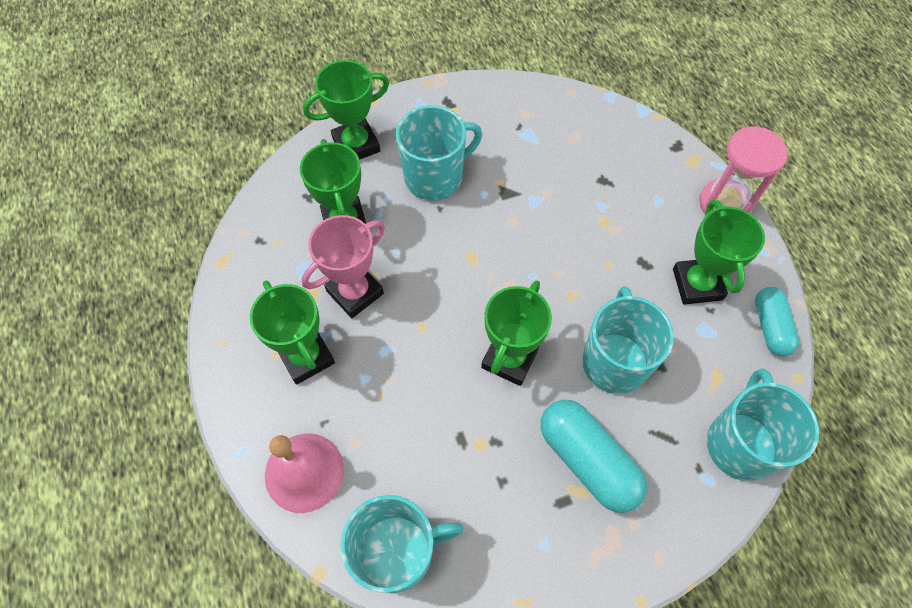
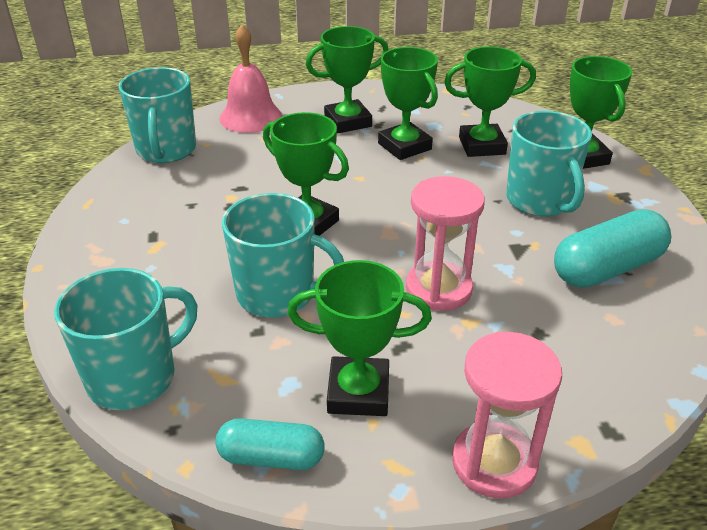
camera: 100 degrees right, 25 degrees down
pink trophy [302,215,385,318] -> green trophy [378,47,438,160]
turquoise capsule [540,400,647,513] -> turquoise capsule moved to [554,209,671,288]
turquoise mug [707,369,819,481] -> turquoise mug turned 60 degrees counterclockwise [54,268,198,410]
none -> pink hourglass [406,176,485,311]

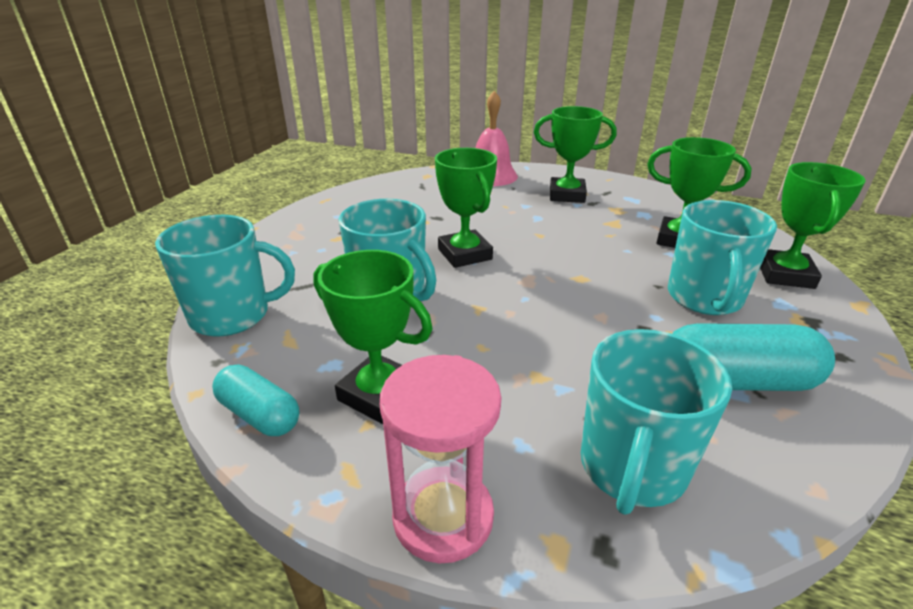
camera: 30 degrees right, 5 degrees down
turquoise mug [119,67,196,163] -> turquoise mug moved to [581,329,732,515]
green trophy [378,47,438,160] -> none
pink hourglass [406,176,485,311] -> none

